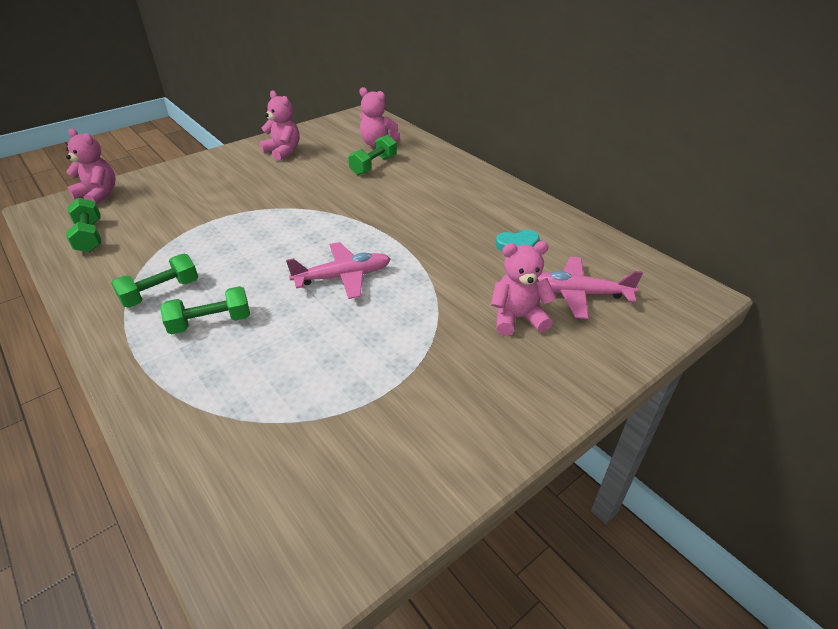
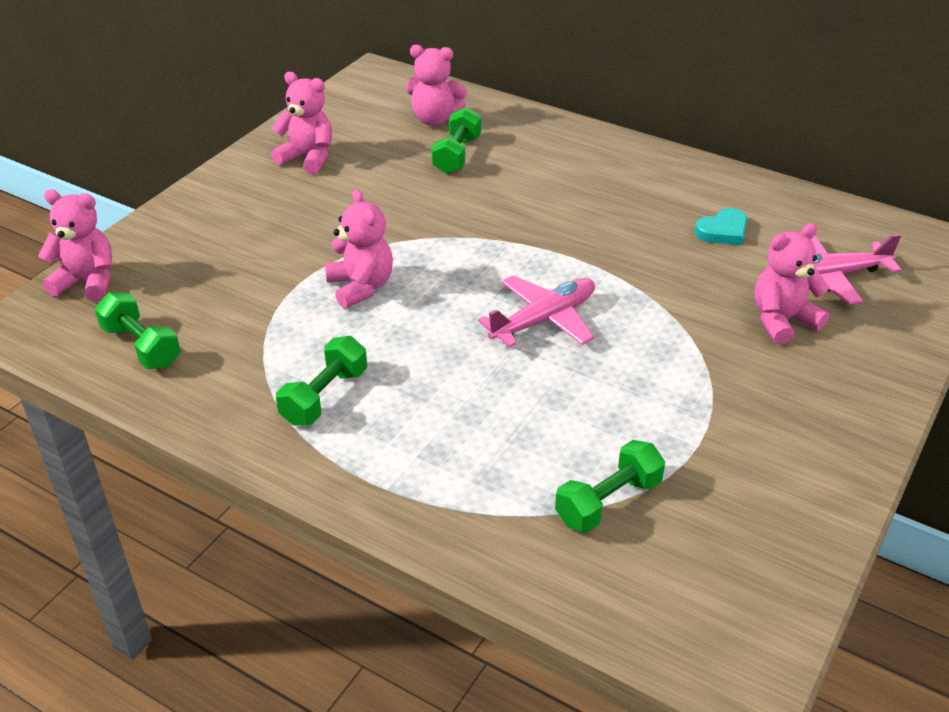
camera: 20 degrees left, 0 degrees up
green dumbbell [160,286,250,335] -> green dumbbell moved to [555,440,665,532]
none -> pink teddy bear [325,189,393,309]

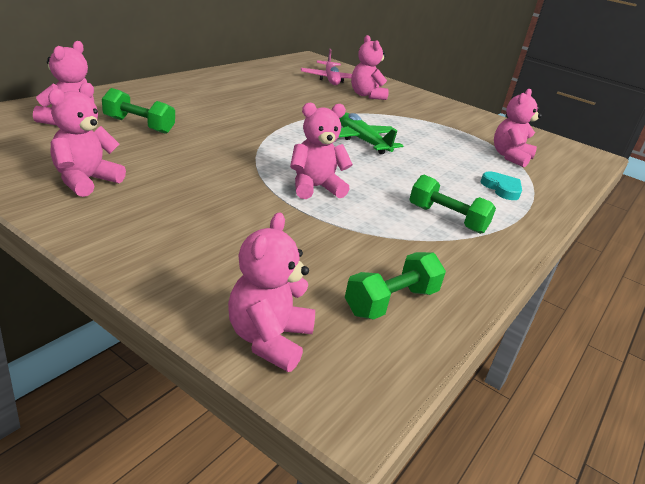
camera: 90 degrees left, 10 degrees down
pink plane [478,275,595,347] -> green plane [339,113,403,154]
green dumbbell [555,440,665,532] -> pink teddy bear [494,89,542,167]
turquoise heart [695,208,747,245] -> turquoise heart moved to [481,171,522,200]

